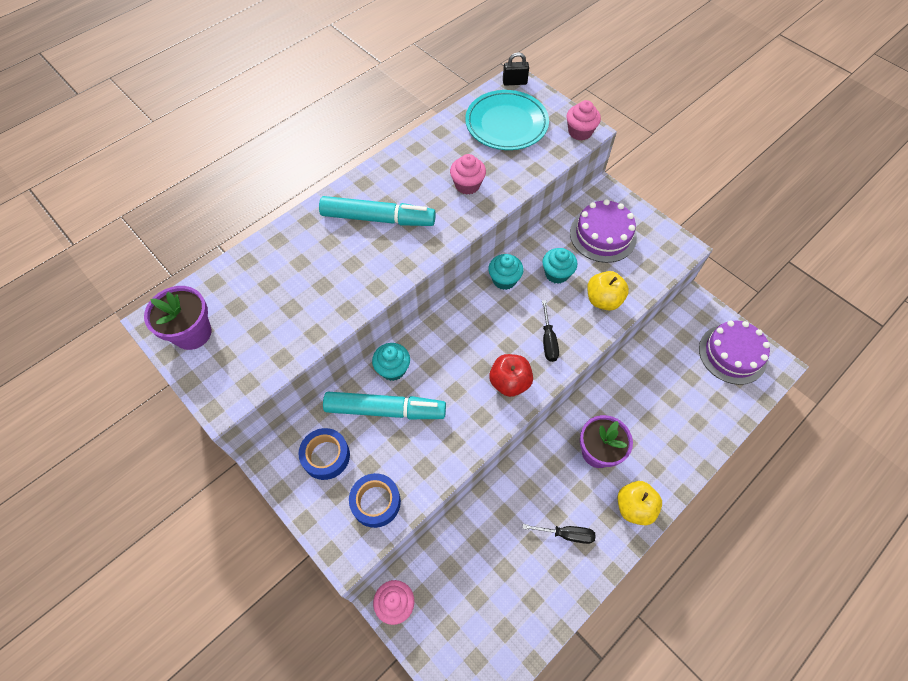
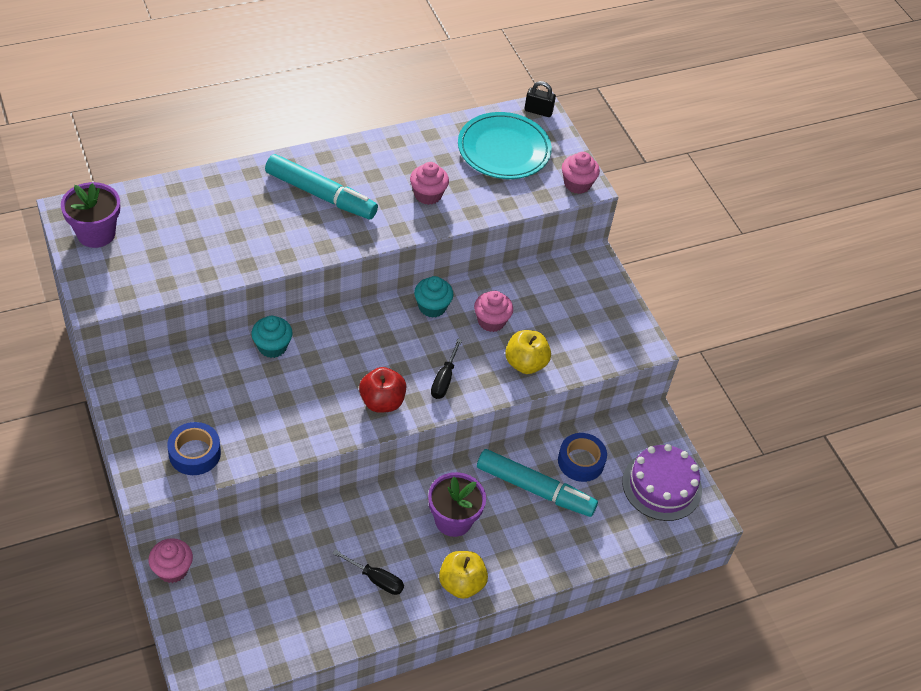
camera: 15 degrees right, 10 degrees down
blue tape [298,428,350,480] -> blue tape moved to [558,433,607,482]
turquoise marker [323,392,446,419] -> turquoise marker moved to [477,449,598,517]
turquoise cupcake [542,248,577,284] -> pink cupcake [474,291,513,332]
purple cake [570,199,637,263] -> none

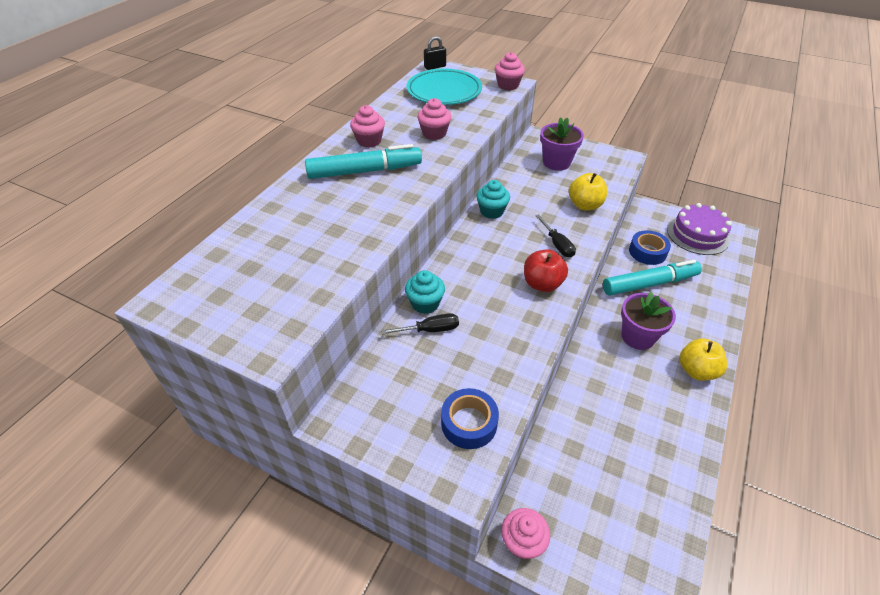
camera: 35 degrees left, 5 degrees down
purple flower pot [61,182,120,248] -> purple flower pot moved to [540,117,584,171]
black screwdriver [333,550,404,595] -> black screwdriver moved to [381,313,459,334]
pink cupcake [474,291,513,332] -> pink cupcake moved to [350,105,385,147]

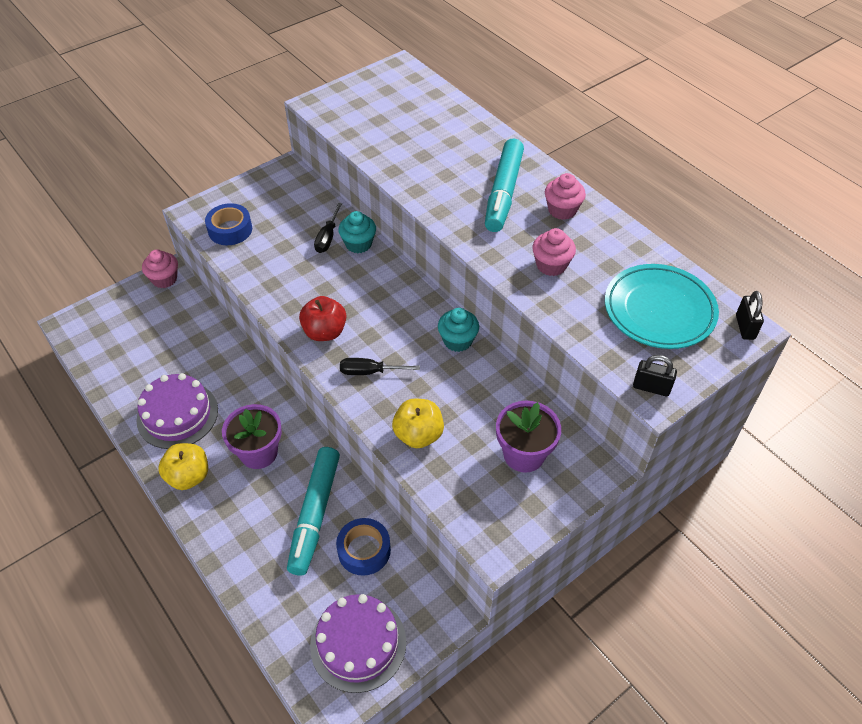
camera: 115 degrees right, 5 degrees up
pink cupcake [495,52,525,90] -> black padlock [633,355,677,396]
none -> purple cake [136,373,218,449]

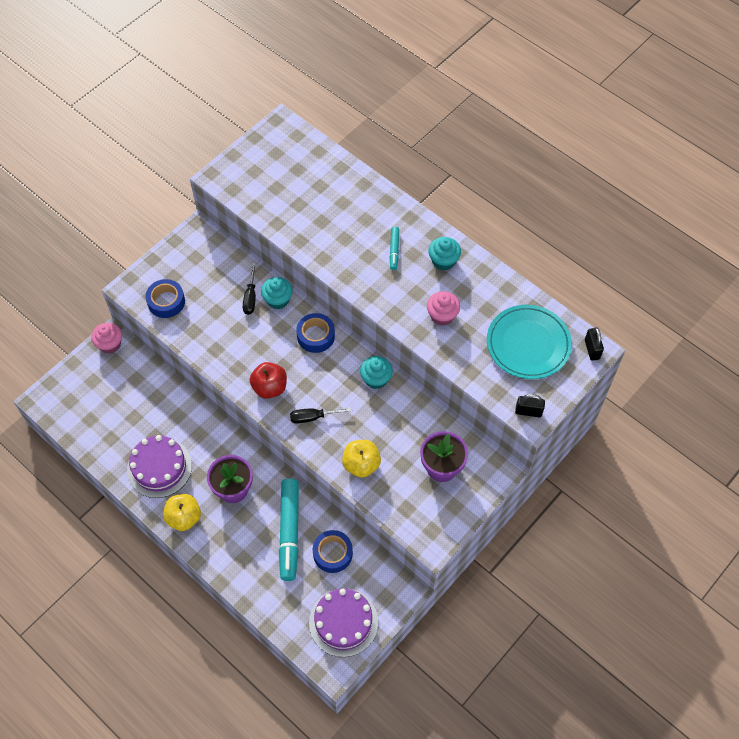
camera: 10 degrees left, 10 degrees up
turquoise marker [485,139,524,232] -> turquoise marker [390,227,399,270], size x0.48
pink cupcake [545,173,586,220] -> turquoise cupcake [428,237,461,271]
none -> blue tape [296,313,335,353]

